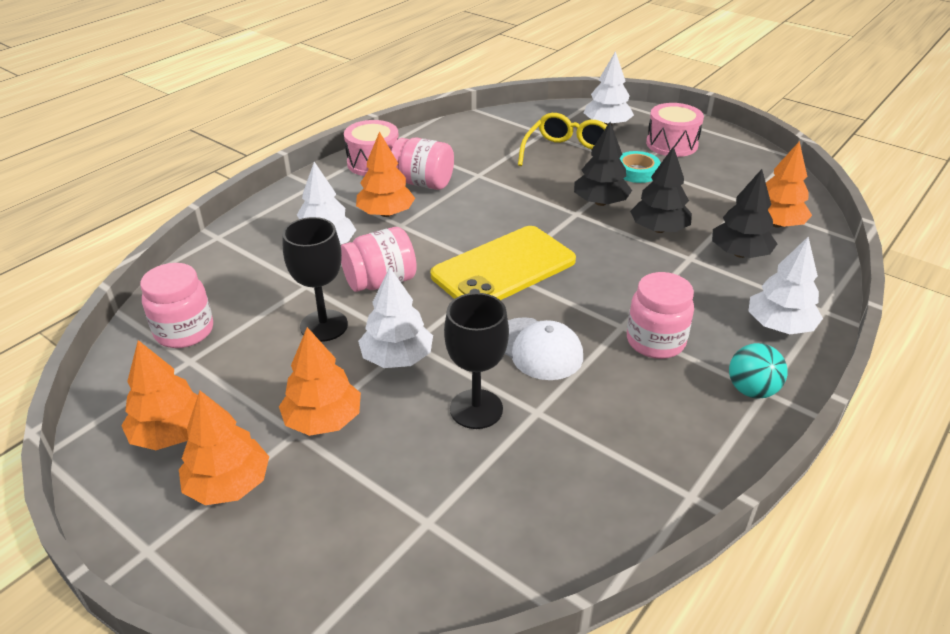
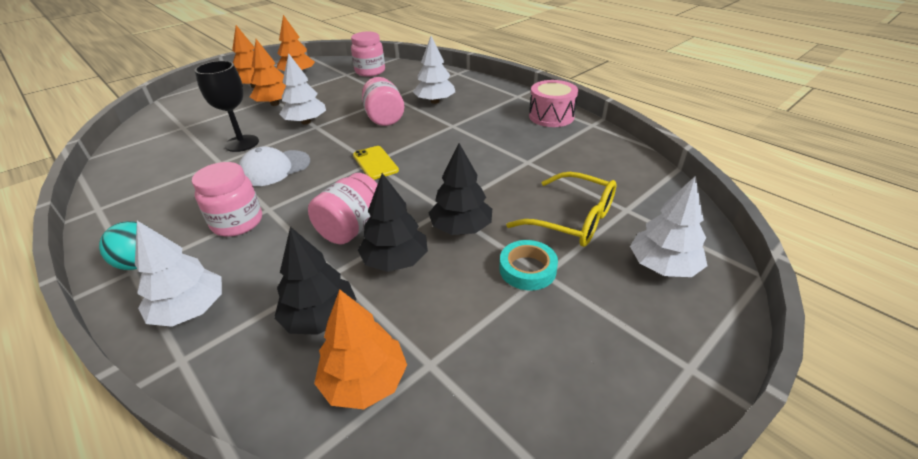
camera: 100 degrees right, 0 degrees up
black goblet [283,217,348,342] -> none
orange tree [356,131,415,217] -> none
pink jar [391,138,454,190] -> pink jar moved to [308,173,378,244]
yellow phone [431,226,576,300] -> yellow phone [353,146,399,180], size x0.50
pink drum [646,103,704,157] -> none

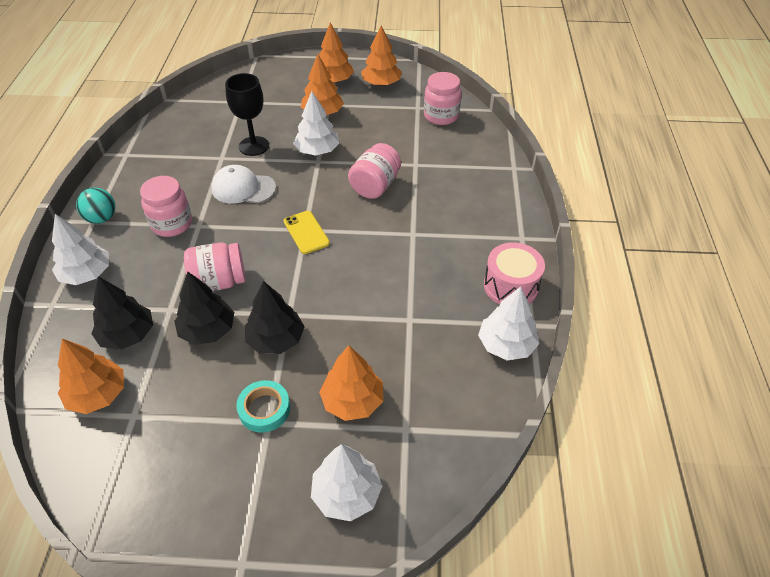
camera: 45 degrees right, 10 degrees up
yellow phone [353,146,399,180] -> yellow phone turned 45 degrees counterclockwise [283,211,330,254]
white tree [413,36,455,104] -> white tree moved to [478,286,539,360]
yellow glasses [506,172,616,247] -> orange tree [319,345,383,421]

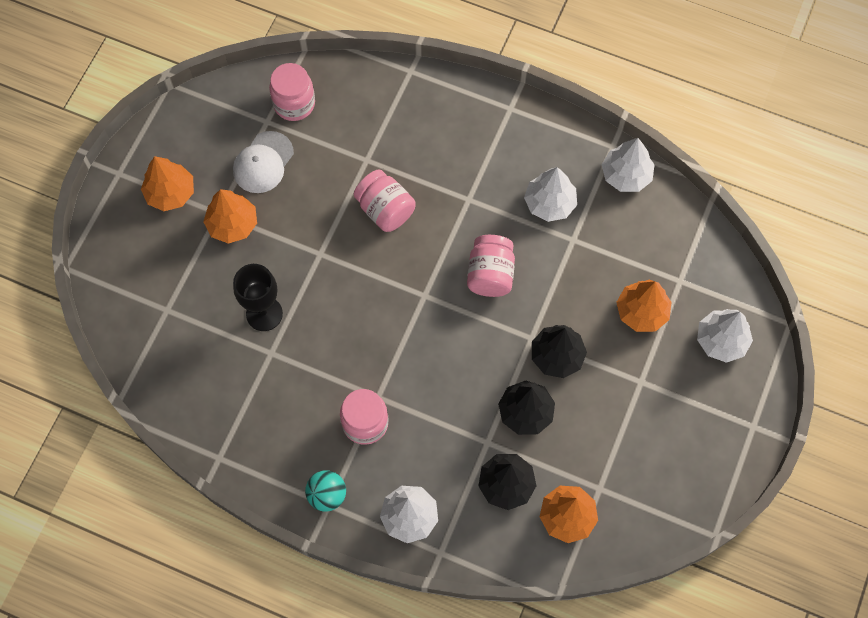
camera: 70 degrees left, 20 degrees up
pink jar [184,243,246,291] -> pink jar moved to [467,235,515,297]
white cap [211,165,276,204] -> white cap moved to [233,131,294,193]
turquoise tape [237,380,290,433] -> none
yellow phone [283,211,330,254] -> none
white tree [293,91,340,156] -> white tree moved to [524,167,577,222]
orange tree [361,25,402,86] -> none
pink drum [484,242,545,304] -> none

